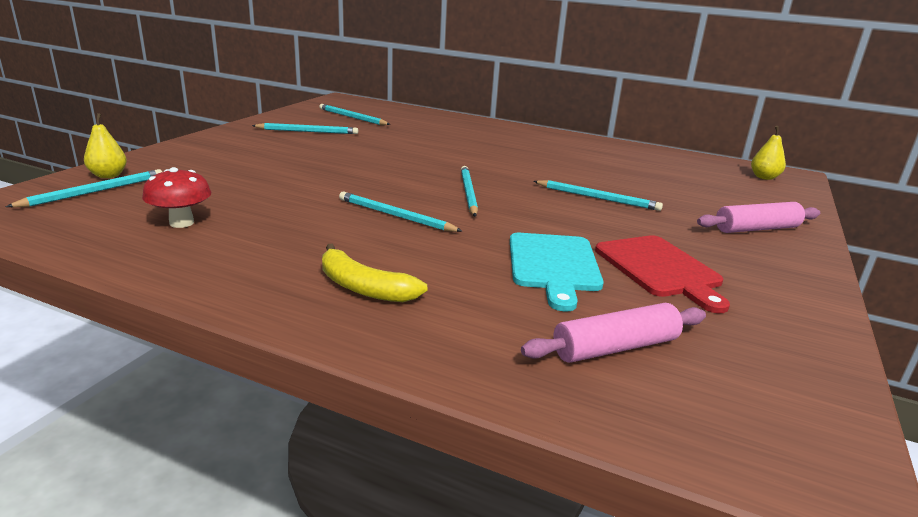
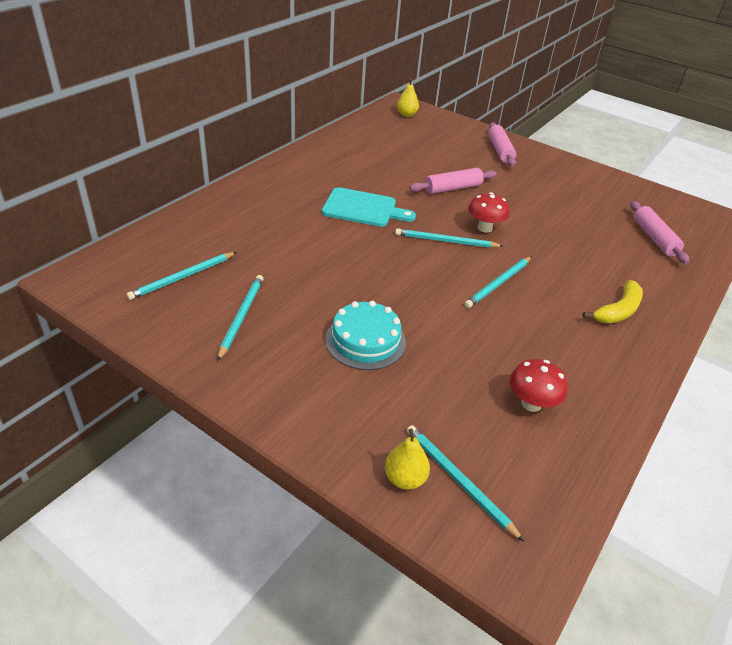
camera: 80 degrees left, 15 degrees up
turquoise cutting board [510,233,604,311] -> turquoise cutting board moved to [322,187,416,227]
turquoise pencil [533,180,663,211] -> pink rolling pin [409,168,497,194]
red cutting board [595,235,730,314] -> none
none -> turquoise cake [325,301,406,370]
none -> red mushroom [468,192,510,233]

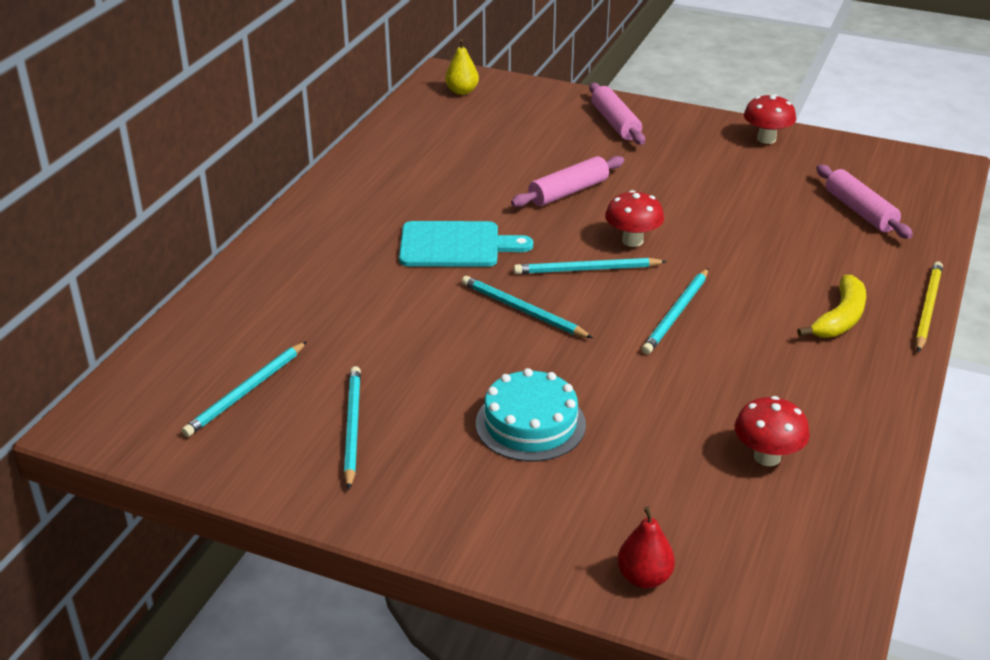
camera: 10 degrees left, 5 degrees down
yellow pear [385,429,430,490] -> red pear [617,506,675,589]
turquoise pencil [407,425,525,542] -> turquoise pencil moved to [462,276,593,338]
none -> red mushroom [744,94,796,144]
none -> yellow pencil [915,262,943,352]

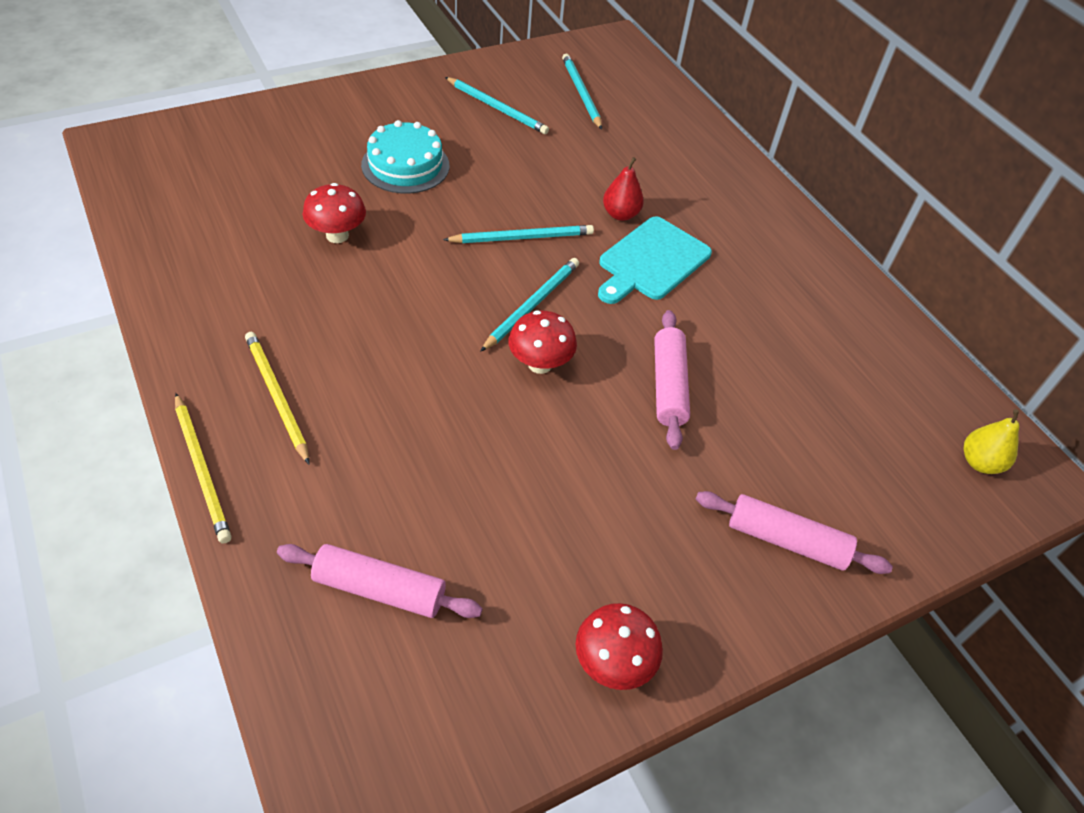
camera: 125 degrees right, 15 degrees up
red pear [617,506,675,589] -> red pear moved to [603,157,644,221]
turquoise pencil [642,268,708,354] -> none
red mushroom [735,396,810,466] -> red mushroom moved to [303,183,366,243]
yellow banana [797,275,866,337] -> yellow pencil [245,332,310,465]

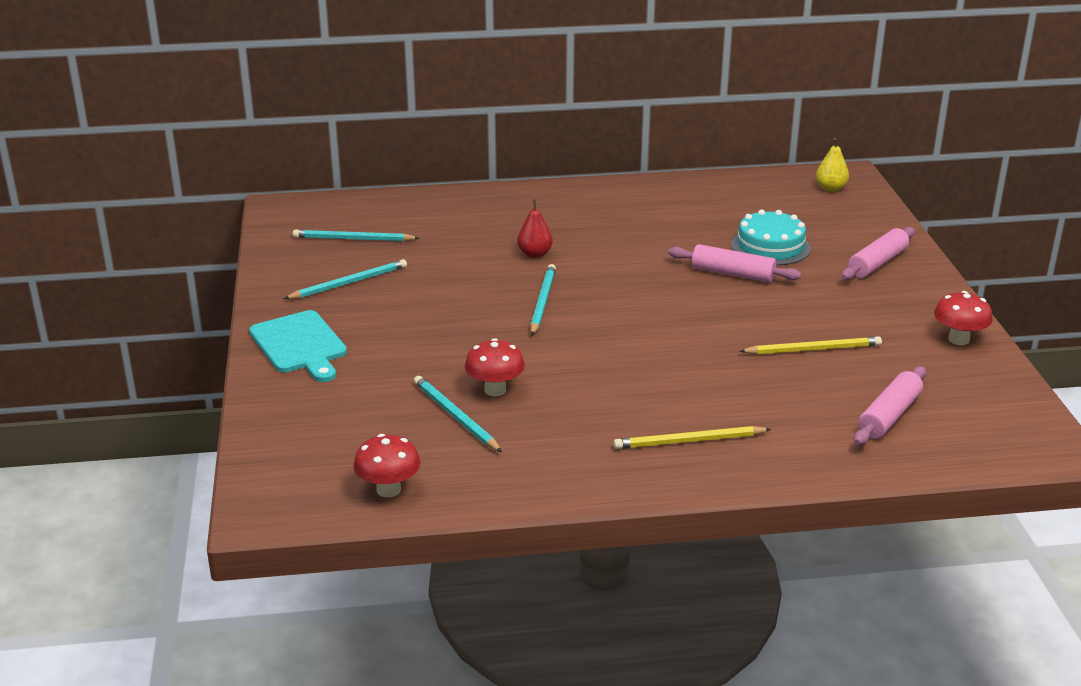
camera: 65 degrees left, 20 degrees down
yellow pencil [175,393,231,544] -> yellow pencil moved to [739,336,882,354]
turquoise cake [361,120,449,194] -> turquoise cake moved to [731,210,811,265]
turquoise pencil [480,258,579,352] -> turquoise pencil moved to [414,376,502,452]
red mushroom [508,310,577,374] -> red mushroom moved to [353,434,421,497]
turquoise cutting board [598,217,712,304] -> turquoise cutting board moved to [249,310,347,382]

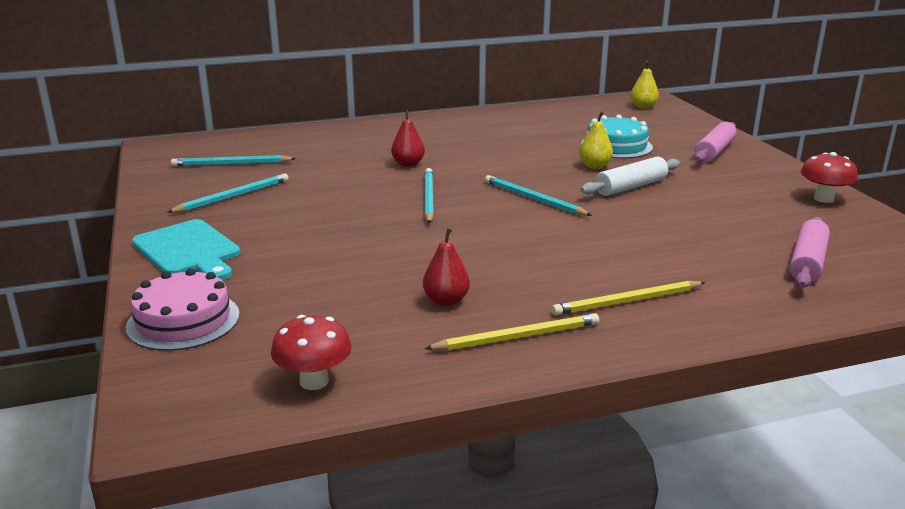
camera: 10 degrees left, 5 degrees down
turquoise pencil [414,376,502,452] -> turquoise pencil moved to [485,175,592,216]
red mushroom [465,338,525,396] -> none
pink rolling pin [668,244,801,283] -> yellow pear [579,111,613,169]
yellow pencil [739,336,882,354] -> yellow pencil moved to [424,313,599,351]
none -> pink cake [126,268,240,351]
none -> red pear [423,228,470,306]
none -> white rolling pin [581,157,680,196]

